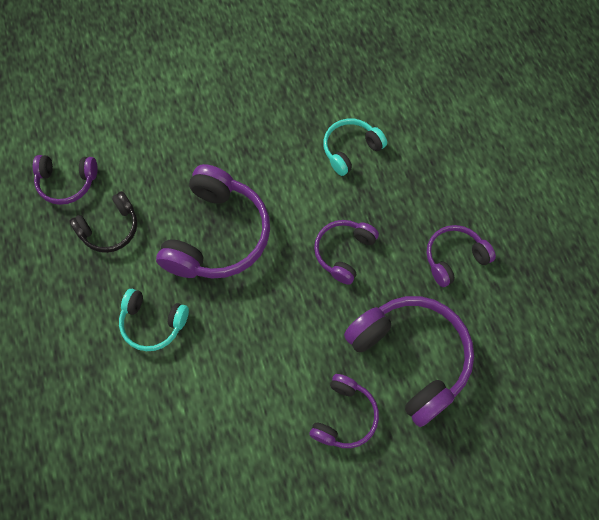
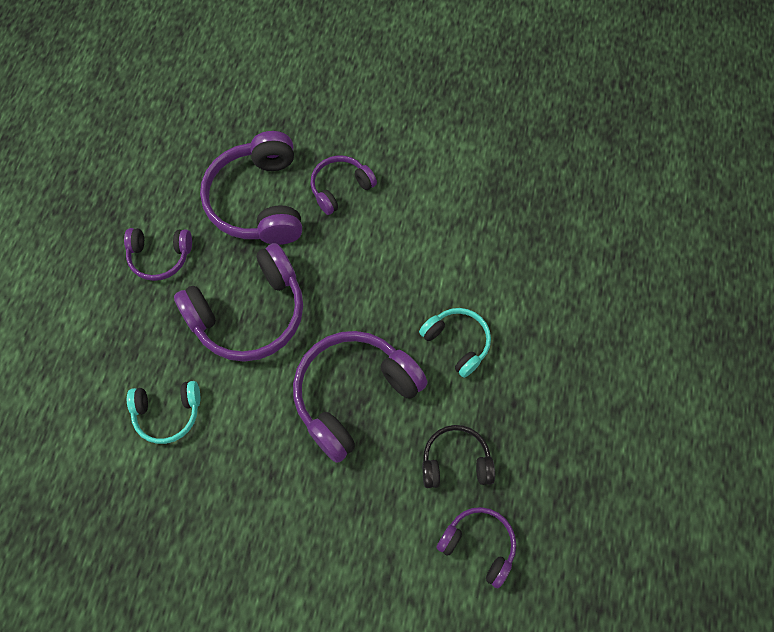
camera: 150 degrees left, 0 degrees up
purple headphones [314,220,379,285] -> purple headphones [174,243,303,362], size x1.79

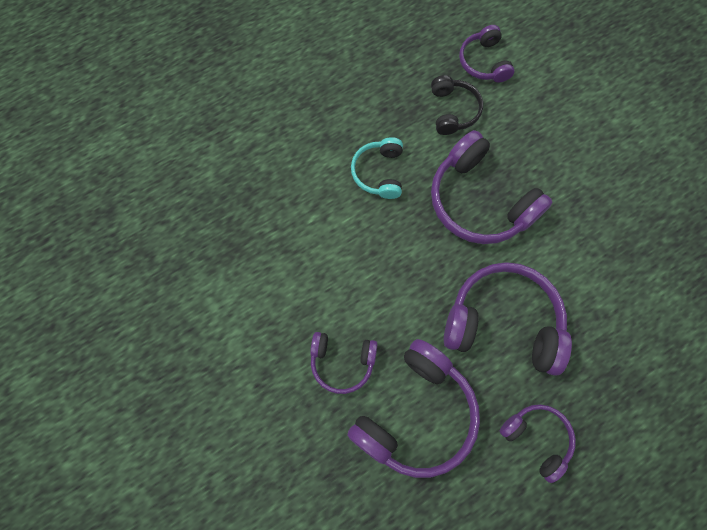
camera: 135 degrees left, 5 degrees up
turquoise headphones [127,381,200,444] -> none
purple headphones [293,331,428,463] -> purple headphones turned 45 degrees clockwise [431,130,553,244]
black headphones [422,425,495,488] -> black headphones turned 135 degrees counterclockwise [431,75,483,135]

